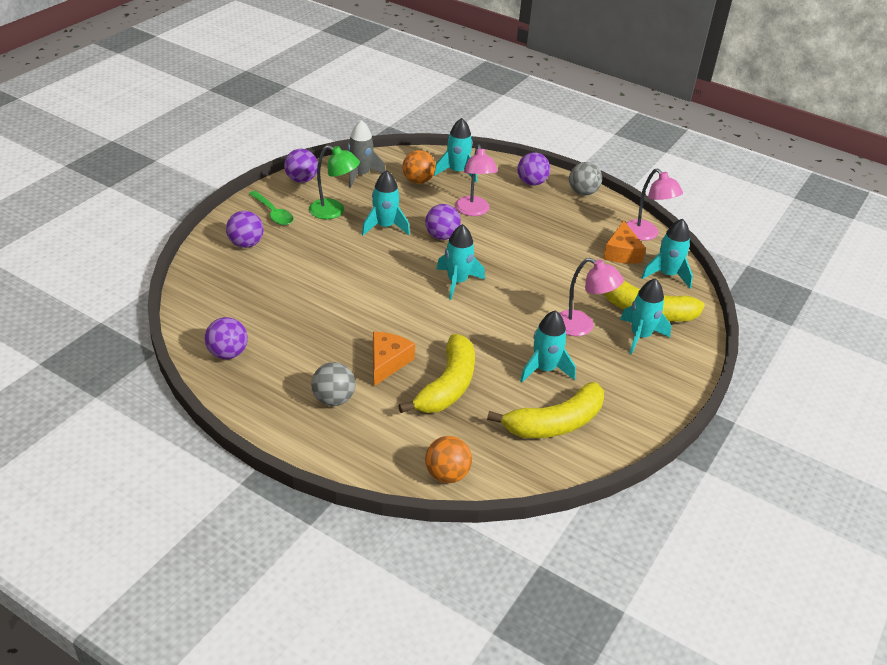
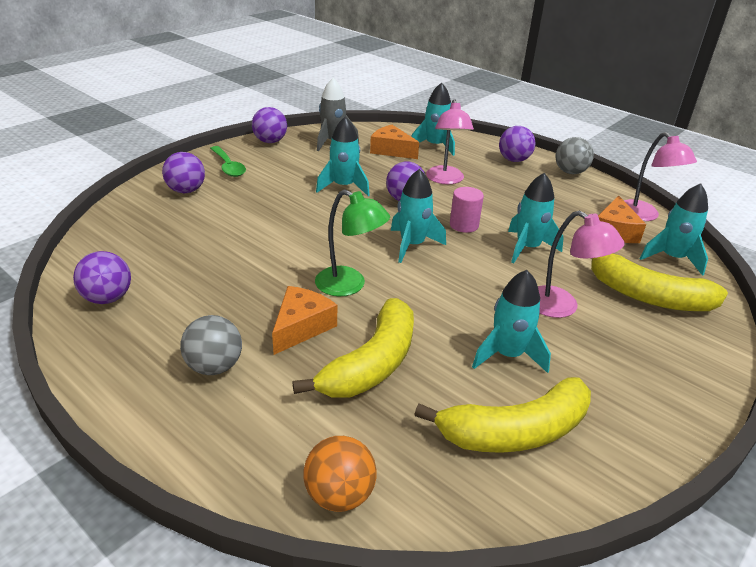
camera: 10 degrees right, 5 degrees down
green lamp [309,145,360,219] -> green lamp moved to [315,190,390,296]
orange ball [402,150,436,184] -> orange cheese [370,125,419,159]
turquoise rocket [620,278,671,354] -> turquoise rocket moved to [508,173,564,263]
none -> pink cylinder [450,187,484,233]

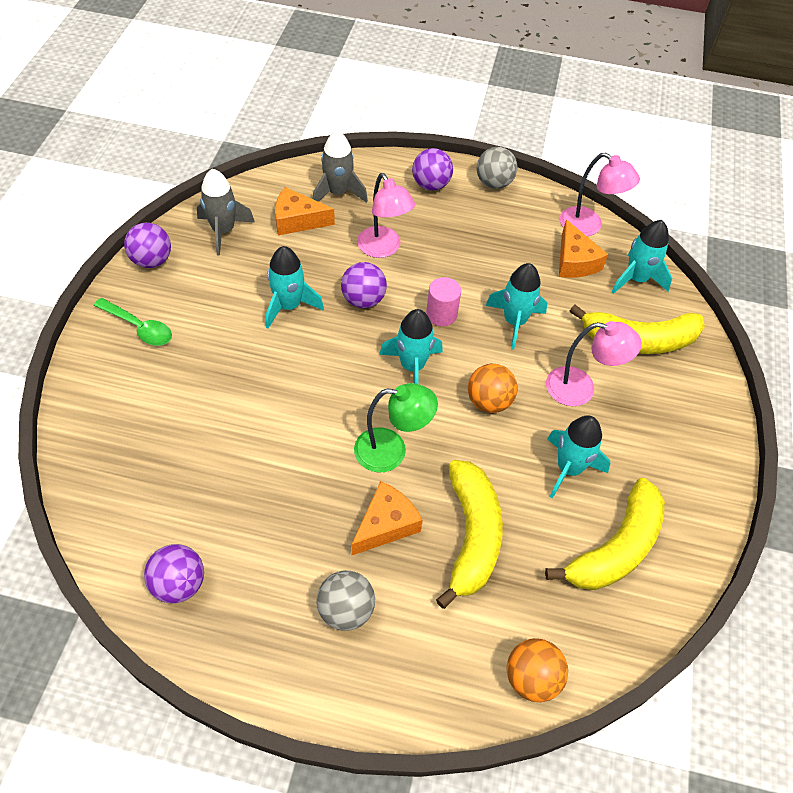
camera: 30 degrees left, 20 degrees up
purple ball [162,152,205,193] -> none
orange cheese [272,286,337,355] -> orange cheese turned 45 degrees clockwise [351,481,423,556]
turquoise rocket [411,83,455,156] -> grey rocket [313,130,368,203]
none -> orange ball [468,364,518,413]

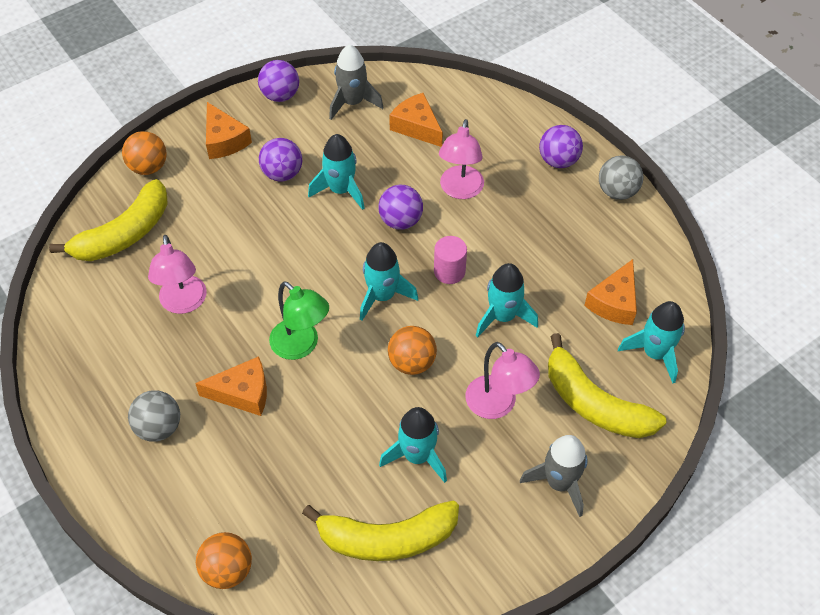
camera: 45 degrees right, 0 degrees up
green spoon [94,298,172,346] -> orange cheese [206,102,252,159]
purple ball [144,544,204,604] -> purple ball moved to [259,138,302,181]
grey rocket [313,130,368,203] -> grey rocket moved to [520,435,587,517]
yellow banana [436,460,503,609] -> yellow banana moved to [49,179,168,261]
pink lamp [560,152,640,236] -> pink lamp moved to [148,235,207,314]
none -> orange ball [122,131,167,175]

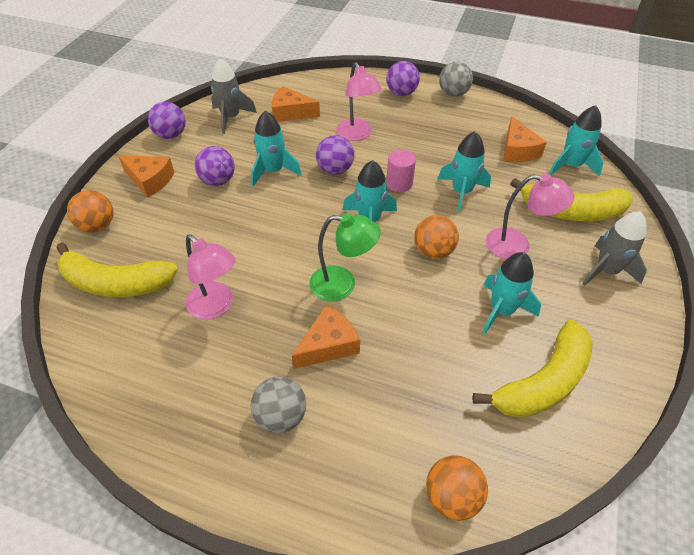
camera: 35 degrees left, 5 degrees down
yellow banana [49,179,168,261] -> yellow banana turned 90 degrees clockwise [56,243,178,297]

